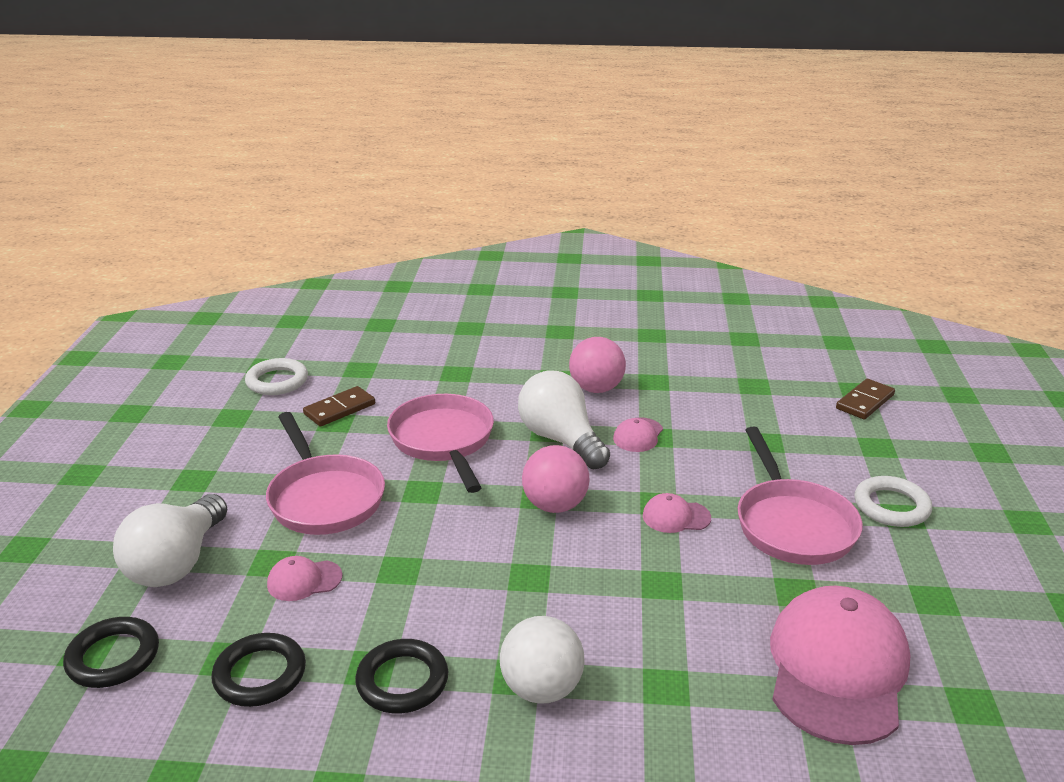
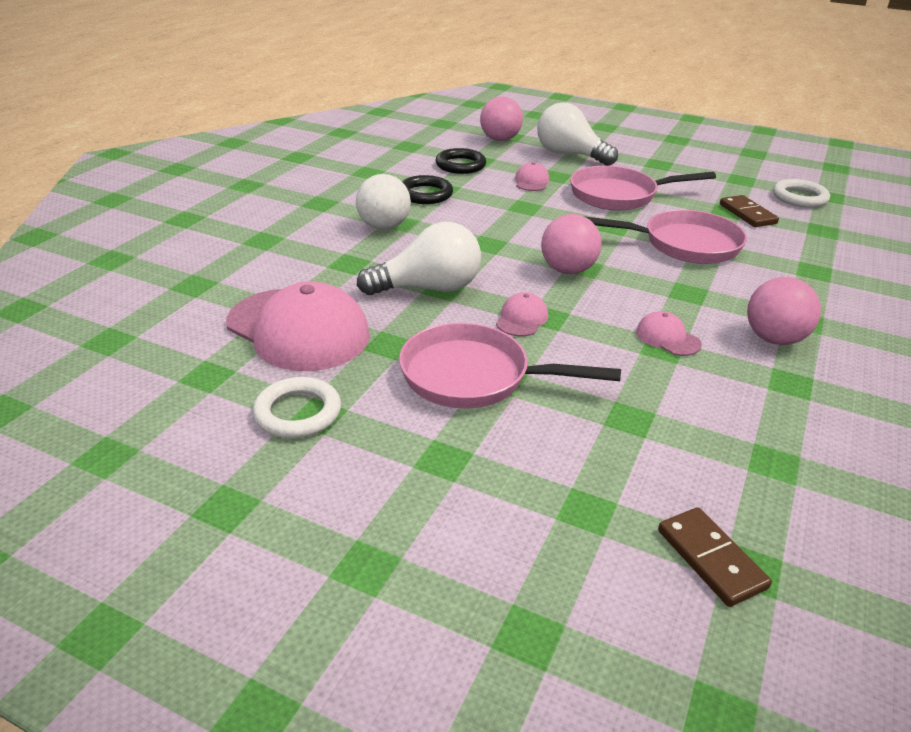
camera: 110 degrees right, 5 degrees up
black ring [63,617,159,688] -> pink ball [480,96,523,141]
white light bulb [518,370,610,469] -> white light bulb moved to [357,222,481,295]
white ring [855,476,932,527] -> white ring moved to [253,377,341,438]

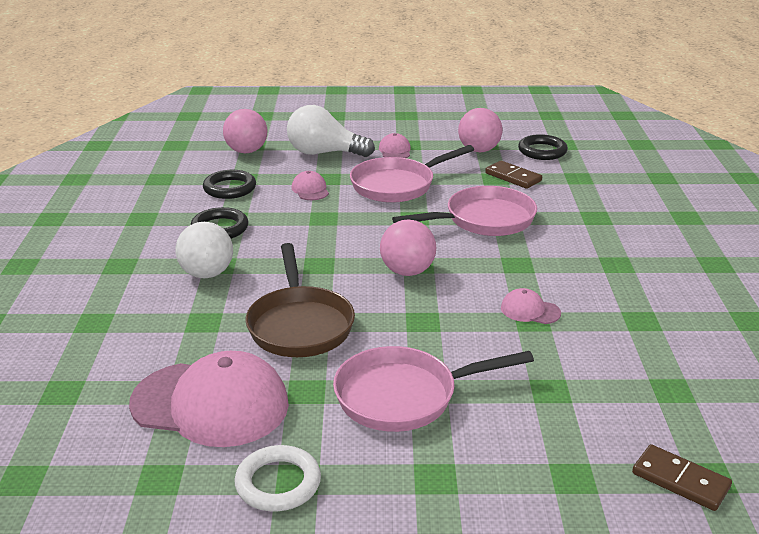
camera: 25 degrees left, 5 degrees down
white light bulb [357,222,481,295] -> brown pan [245,243,355,357]
pink cap [496,292,548,336] -> pink cap moved to [379,133,411,158]
pink ball [747,277,821,345] -> pink ball moved to [458,108,503,152]
white ring [773,179,830,208] -> black ring [518,134,568,160]

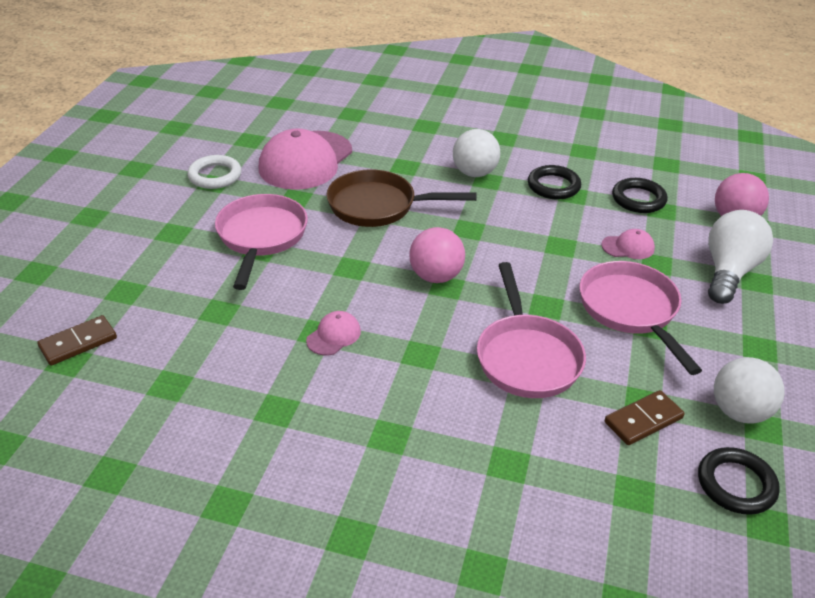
camera: 105 degrees right, 10 degrees up
pink cap [379,133,411,158] -> none
pink ball [458,108,503,152] -> white ball [714,357,785,424]

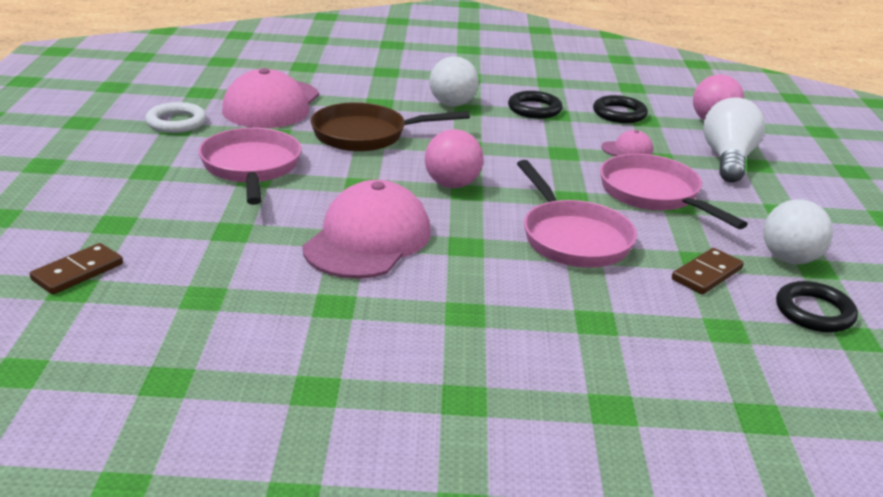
camera: 15 degrees left, 10 degrees down
pink cap [306,311,361,356] -> pink cap [302,180,431,279], size x2.30

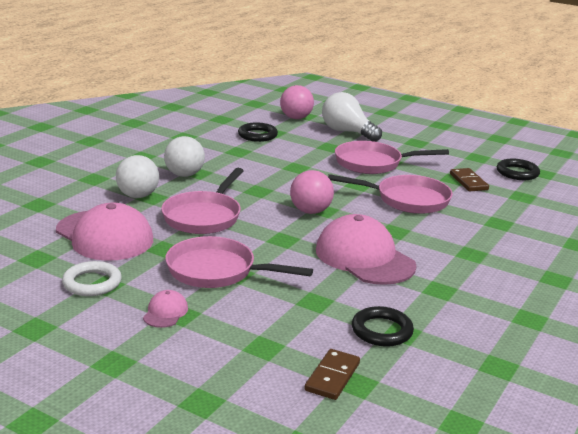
camera: 60 degrees left, 5 degrees down
brown domino [30,243,123,294] -> brown domino turned 45 degrees clockwise [305,349,360,400]
brown pan [311,102,470,152] -> pink pan [161,168,244,234]
black ring [508,91,563,119] -> black ring moved to [352,306,414,347]
pink cap [601,130,653,156] -> pink cap moved to [143,290,188,328]
white ball [764,199,833,264] -> white ball moved to [116,155,159,198]

